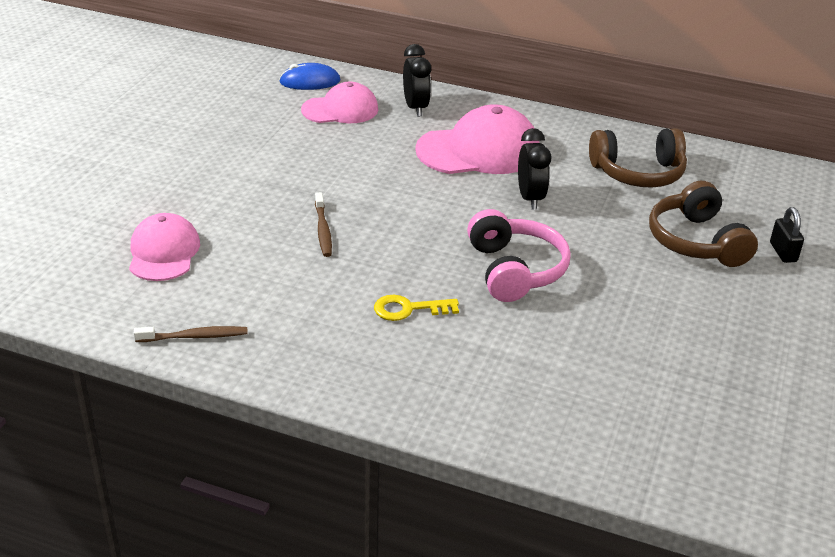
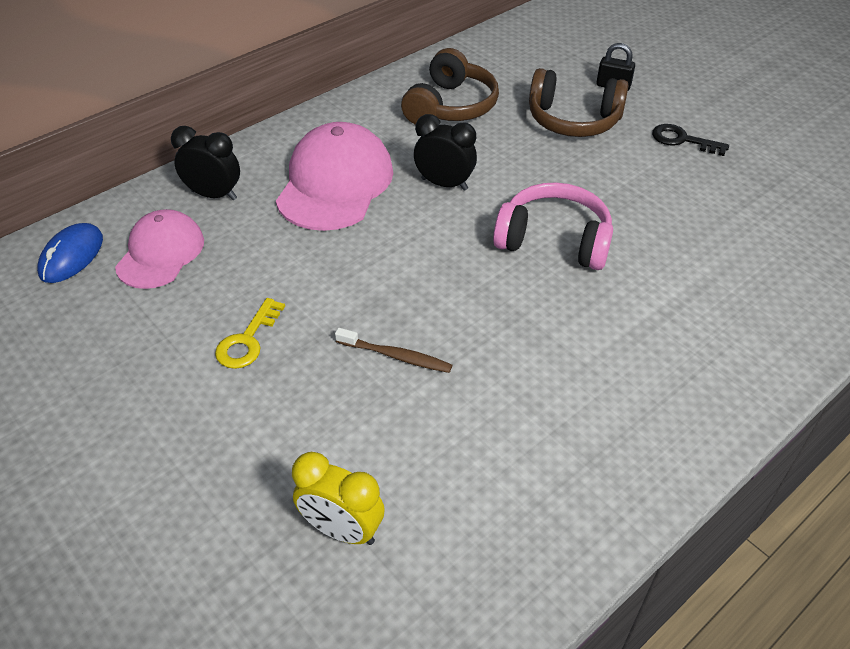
camera: 60 degrees left, 10 degrees up
pink cap [129,213,200,281] -> yellow clock [292,452,385,545]
brown toothbrush [134,326,248,342] -> none
yellow key [374,295,459,321] -> yellow key moved to [215,298,285,369]
none -> black key [652,124,729,156]

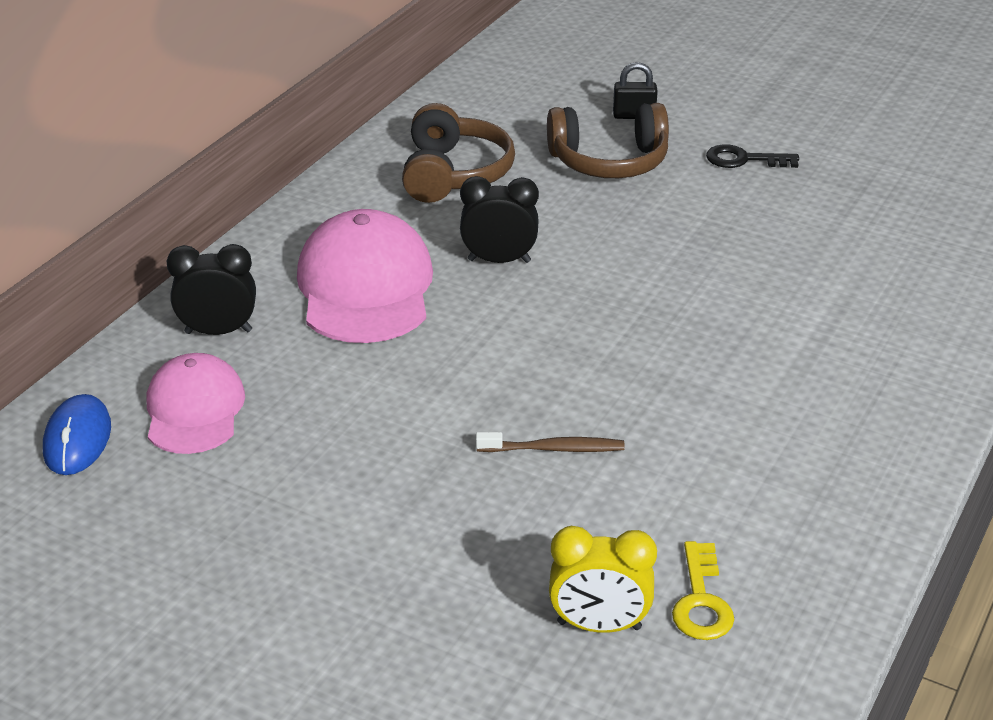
camera: 20 degrees left, 10 degrees down
yellow key [215,298,285,369] -> yellow key moved to [672,541,734,640]
pink headphones [493,182,613,270] -> none

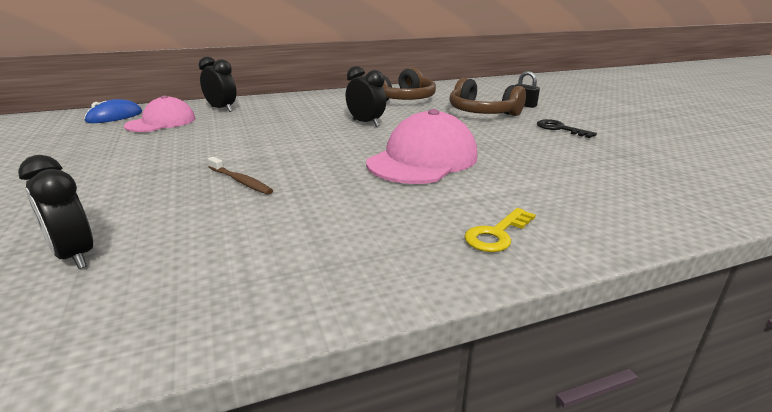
camera: 40 degrees right, 10 degrees down
pink cap [297,209,433,343] -> pink cap moved to [366,109,477,184]
yellow clock [549,526,657,633] -> black clock [18,155,93,269]
yellow key [672,541,734,640] -> yellow key moved to [464,208,536,252]

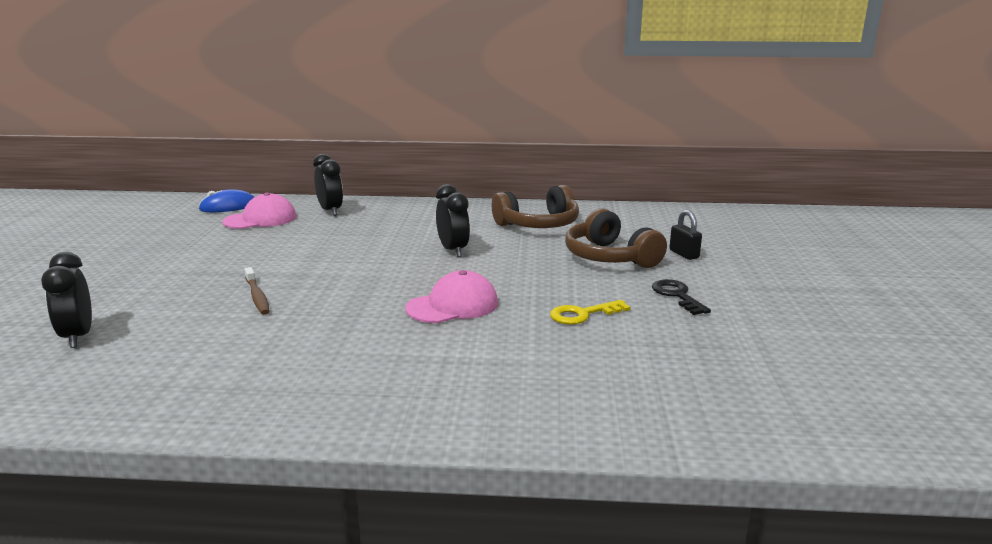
camera: 25 degrees right, 5 degrees down
pink cap [366,109,477,184] -> pink cap [406,270,498,323], size x0.65
yellow key [464,208,536,252] -> yellow key moved to [550,300,631,325]

